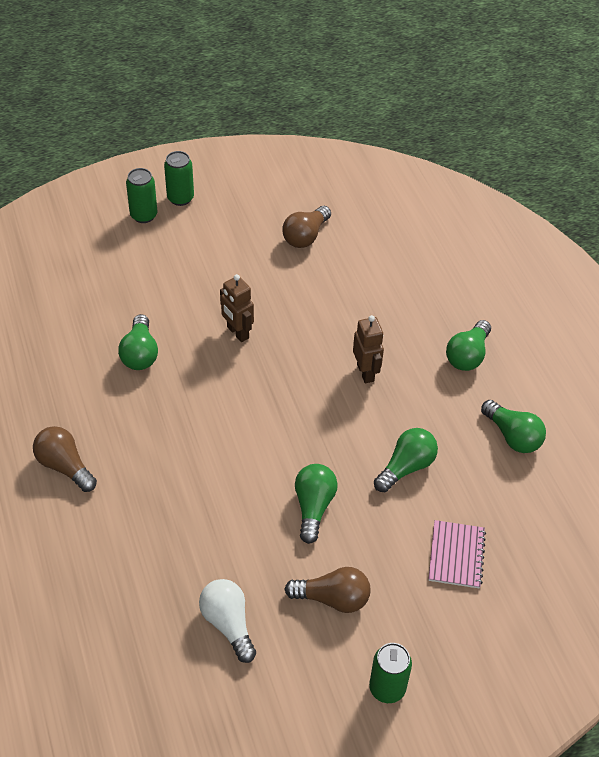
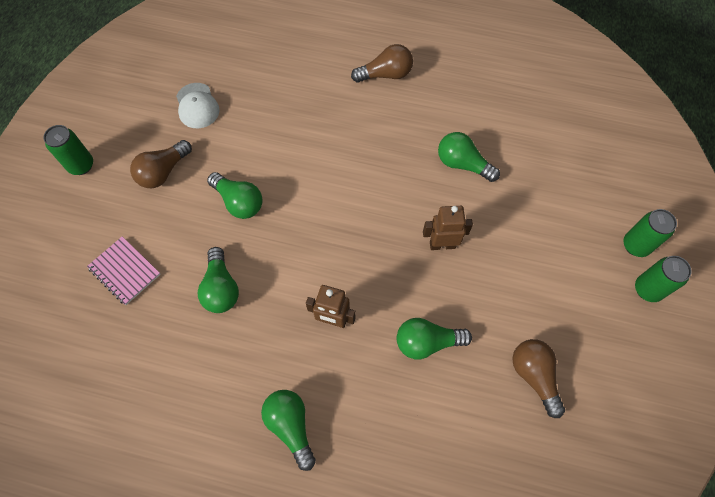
camera: 125 degrees right, 15 degrees up
white light bulb [199,579,256,663] -> white cap [176,83,219,128]
green light bulb [481,400,546,453] -> green light bulb moved to [397,318,472,360]

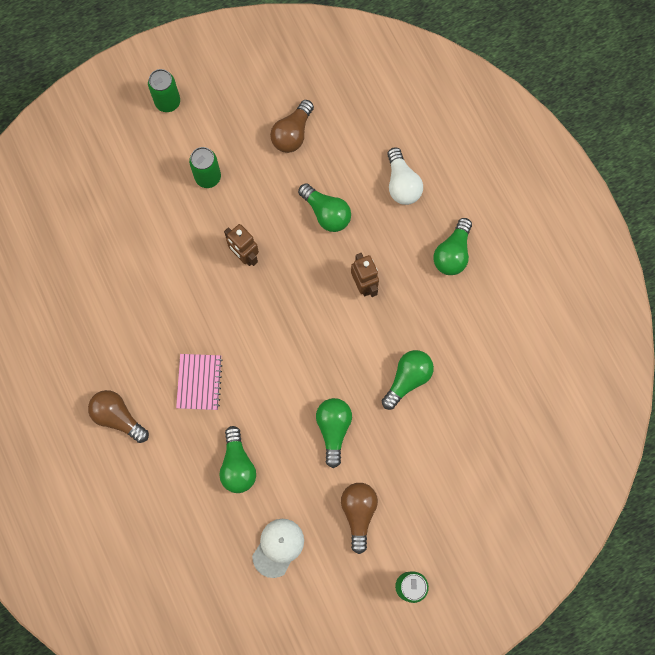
camera: 130 degrees left, 10 degrees up
pink notebook [87,236,161,305] -> pink notebook moved to [176,354,223,410]
brown light bulb [130,140,192,188] -> brown light bulb turned 90 degrees counterclockwise [341,483,378,554]
green light bulb [438,132,500,182] -> green light bulb moved to [219,426,256,493]
green can [623,209,677,257] -> green can moved to [189,147,221,188]
none -> white light bulb [387,147,423,205]

